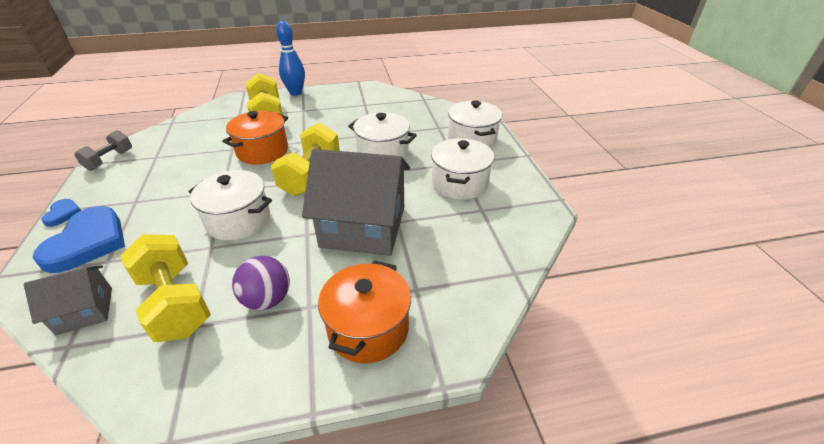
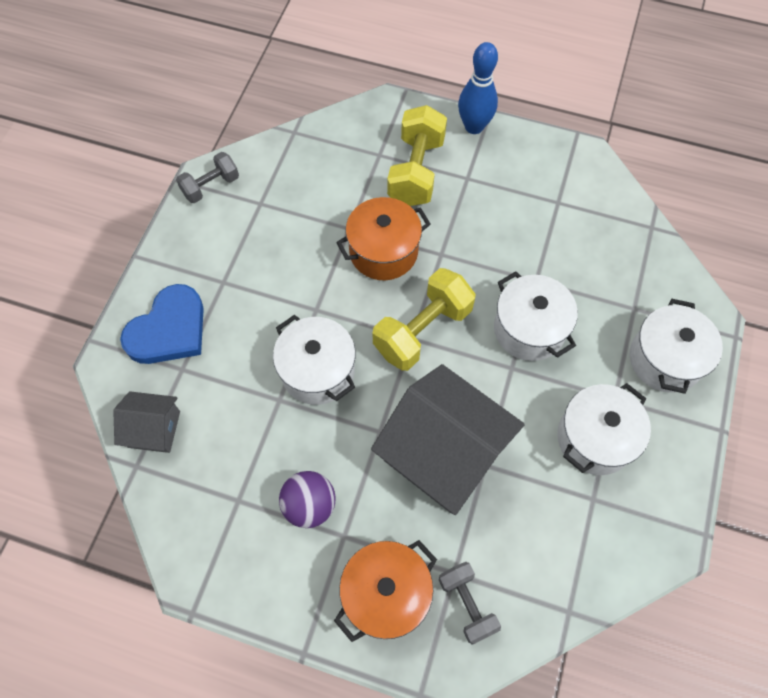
camera: 30 degrees right, 25 degrees up
blue heart [41,199,81,227] -> none
yellow dumbbell [121,234,211,342] -> none
none -> grey dumbbell [439,562,501,645]

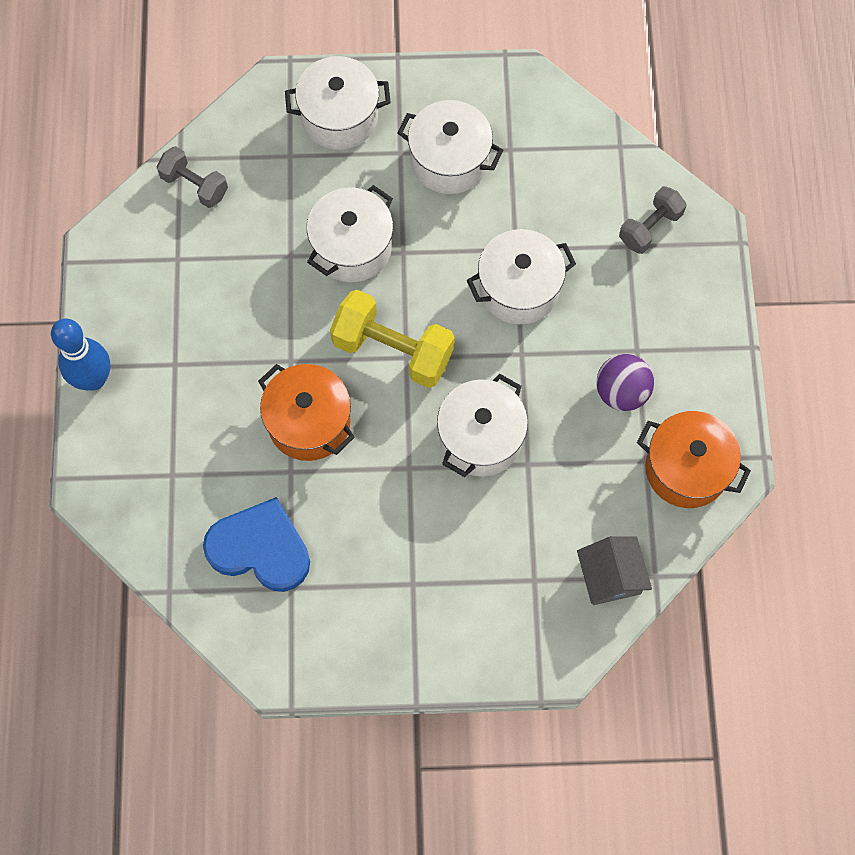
camera: 110 degrees left, 5 degrees up
blue heart [120,284,204,364] -> blue heart moved to [203,497,310,592]
grey dumbbell [176,152,239,203] -> grey dumbbell moved to [156,146,228,208]
orange pot [334,540,437,642] -> orange pot moved to [637,411,751,508]
grey house [371,364,525,515] -> white pot [467,229,576,324]
yellow dumbbell [387,105,447,206] -> none

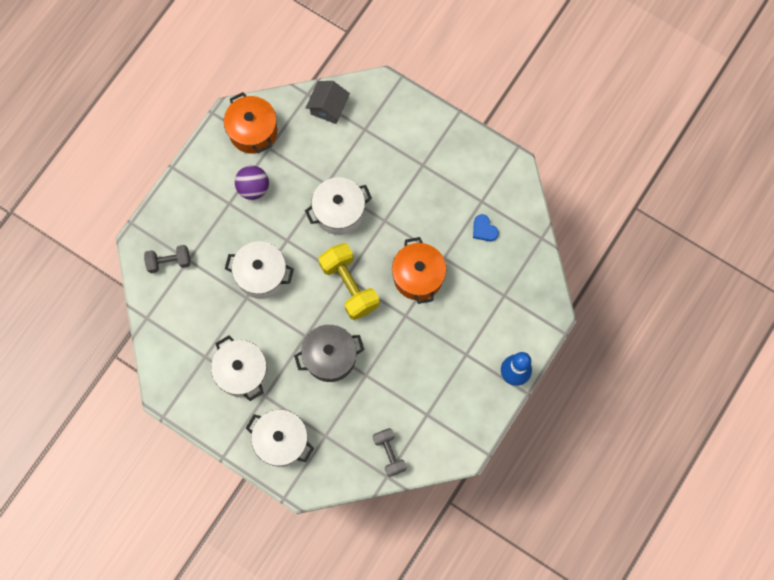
camera: 145 degrees left, 5 degrees up
blue heart [203,497,310,592] -> blue heart [473,214,499,241], size x0.48
white pot [307,185,393,282] -> grey pot [294,325,364,382]

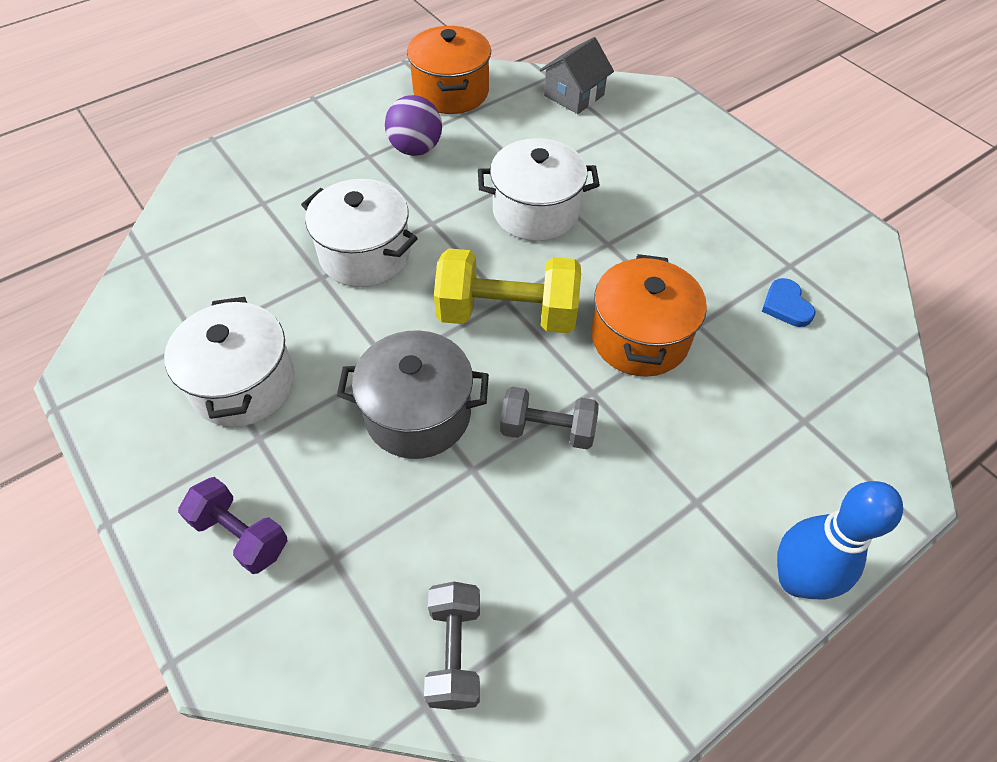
camera: 20 degrees right, 20 degrees down
grey dumbbell [144,245,190,273] -> grey dumbbell moved to [500,387,599,449]
white pot [246,410,314,467] -> purple dumbbell [178,477,287,574]
yellow dumbbell [318,243,380,320] -> yellow dumbbell turned 75 degrees counterclockwise [434,248,581,333]

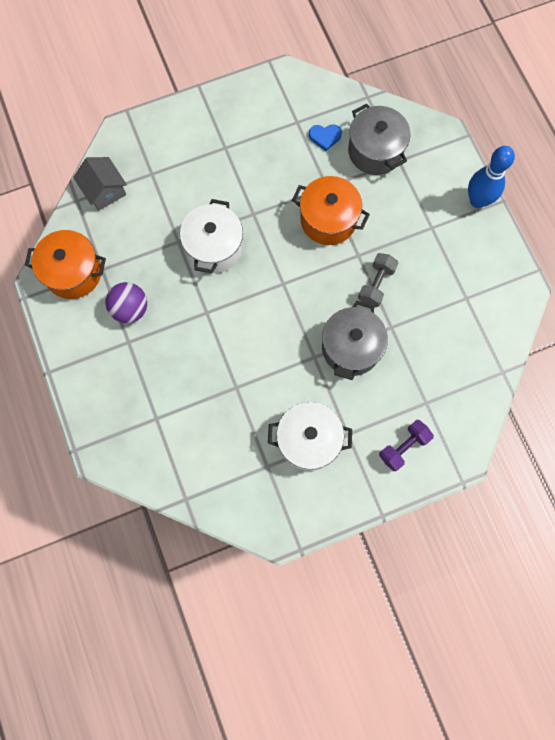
camera: 75 degrees left, 20 degrees up
white pot [301,179,418,287] -> none
grey dumbbell [424,581,480,710] -> none
yellow dumbbell [434,248,581,333] -> none
none -> grey pot [348,103,411,175]

